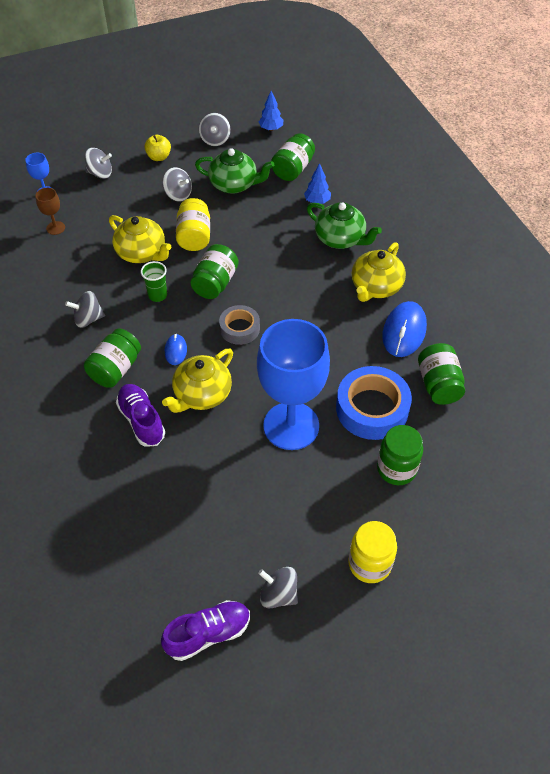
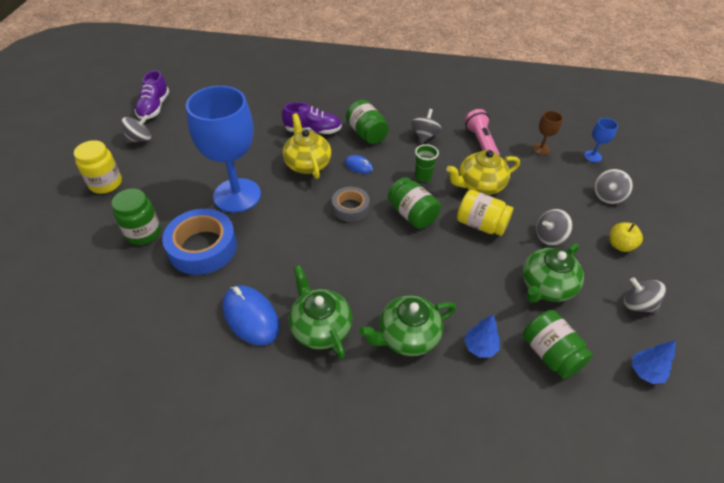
camera: 120 degrees right, 5 degrees down
yellow teapot [352,242,406,302] -> green teapot [289,265,352,359]
green jar [418,343,465,405] -> none
none -> pink flashlight [464,109,500,156]

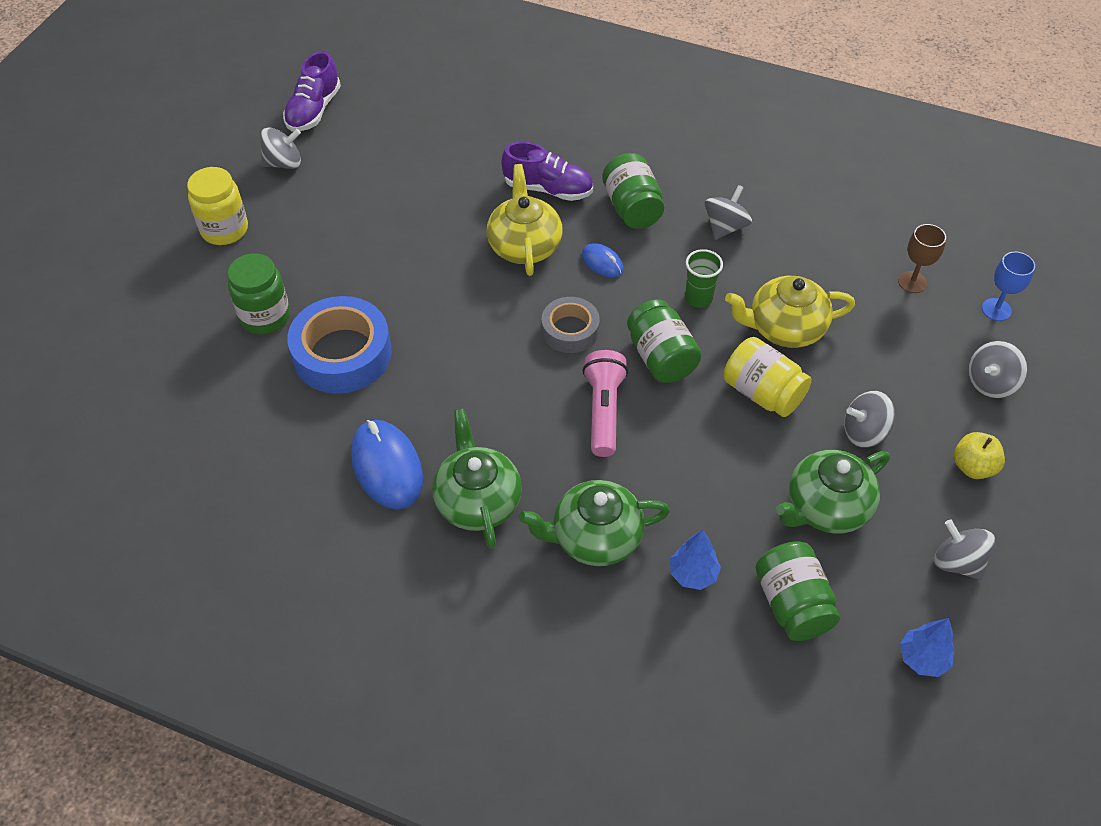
camera: 15 degrees right, 5 degrees up
blue goblet [186,86,261,213] -> none
pink flashlight [464,109,500,156] -> pink flashlight moved to [582,350,628,457]

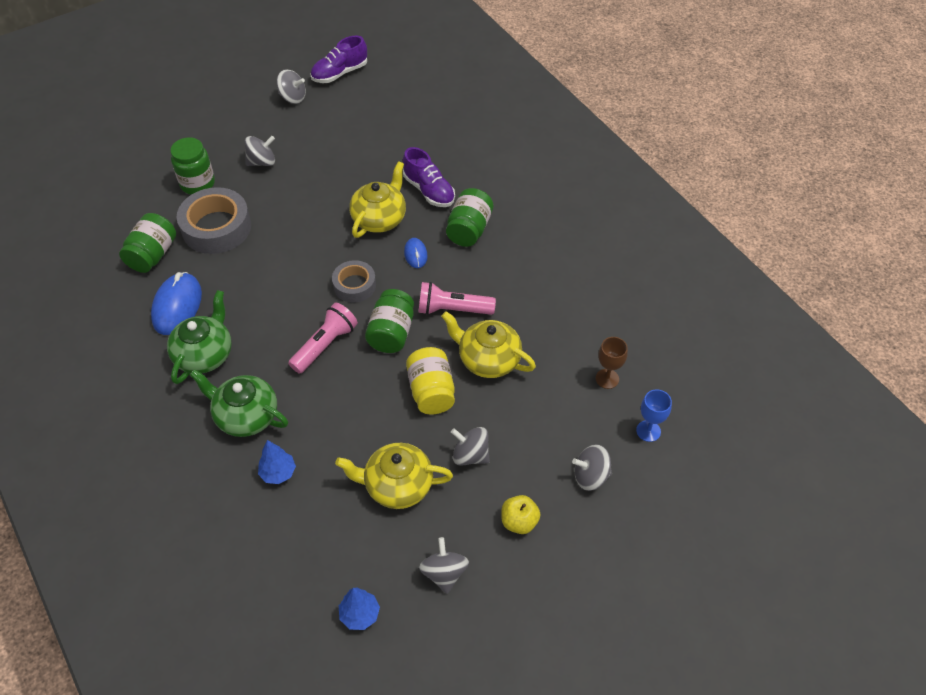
camera: 35 degrees right, 0 degrees up
yellow jar [187,167,248,245] -> none
blue tape [287,296,392,394] -> grey tape [177,187,251,254]
green cup [685,249,723,308] -> pink flashlight [418,282,496,315]
grey spinning top [705,185,752,240] -> grey spinning top moved to [245,136,275,166]
green jar [756,541,840,641] -> green jar moved to [119,213,176,273]
green teapot [776,450,890,533] -> yellow teapot [335,443,453,509]

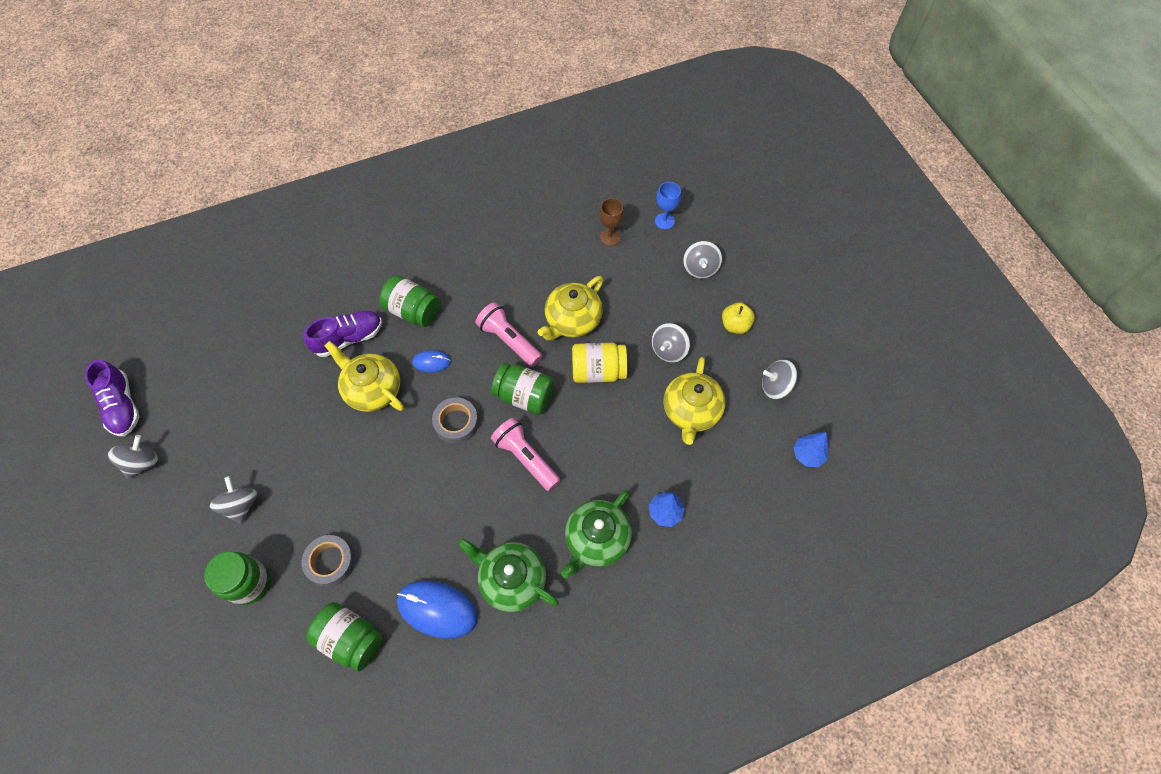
camera: 80 degrees left, 10 degrees up
grey tape [177,187,251,254] -> grey tape [301,535,355,587], size x0.60
pink flashlight [418,282,496,315] -> pink flashlight turned 120 degrees clockwise [475,302,542,367]

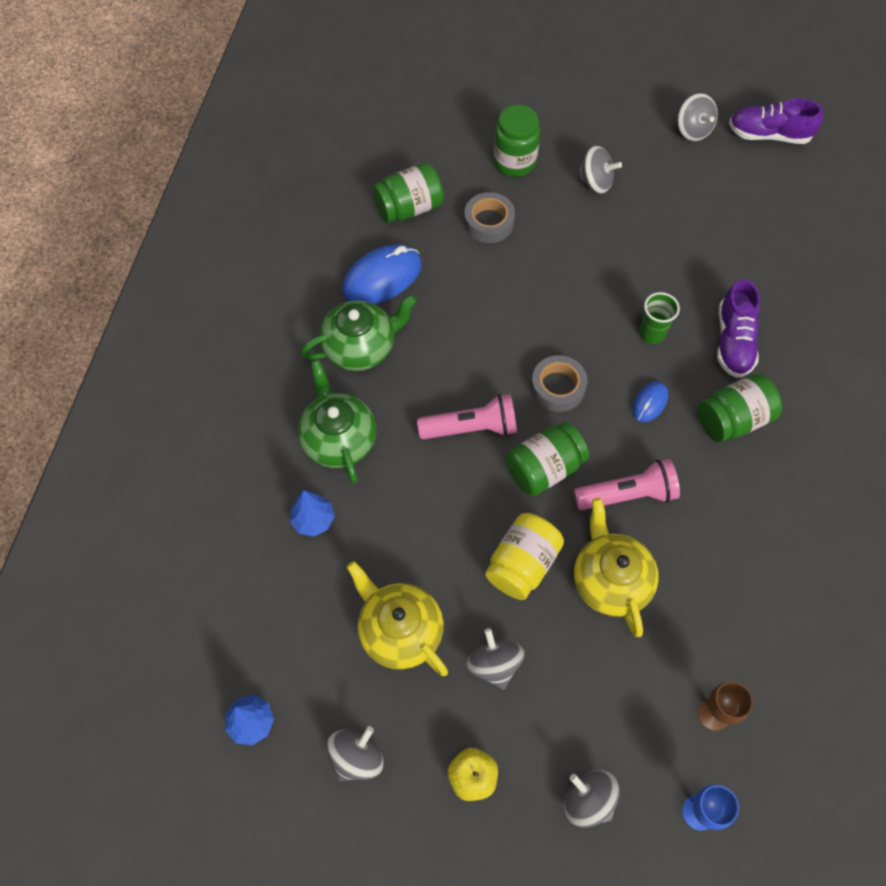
camera: 125 degrees right, 0 degrees up
yellow teapot [324,341,404,412] -> green cup [639,292,680,344]

